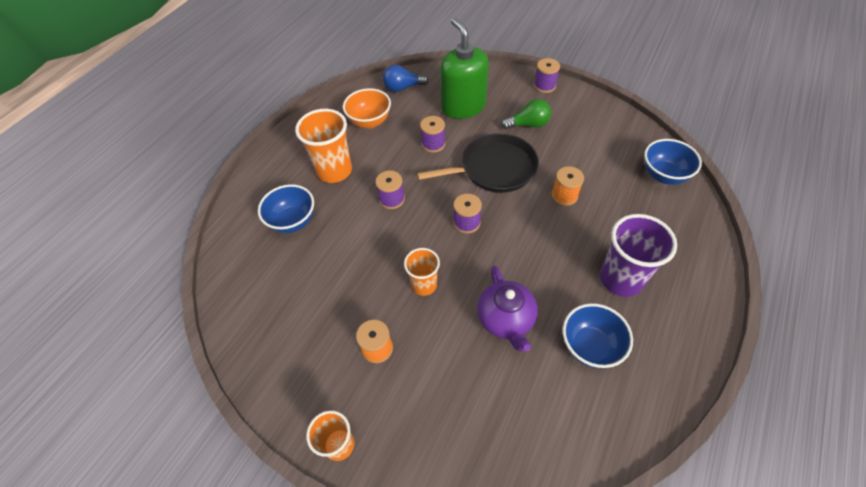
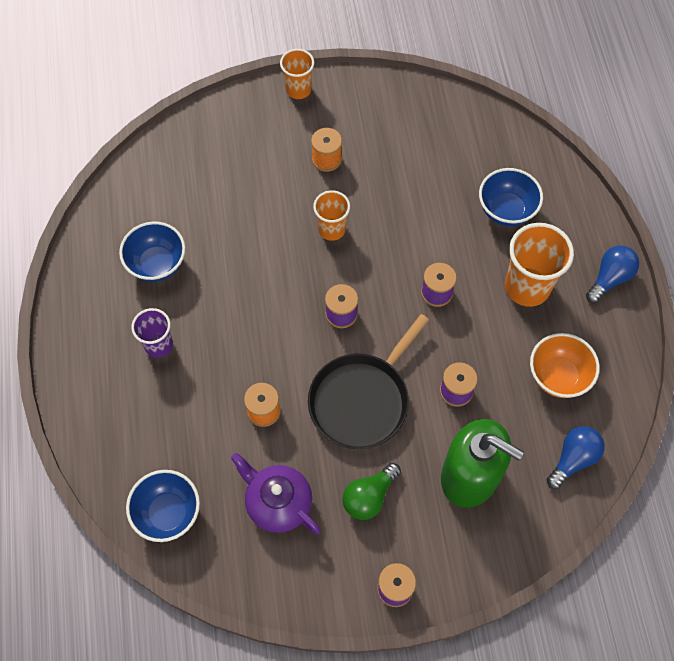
camera: 140 degrees right, 10 degrees up
purple teapot [477,266,538,352] -> purple teapot moved to [231,453,321,534]
purple cup [600,214,677,297] -> purple cup [131,308,173,358], size x0.61
none -> blue light bulb [586,246,639,303]

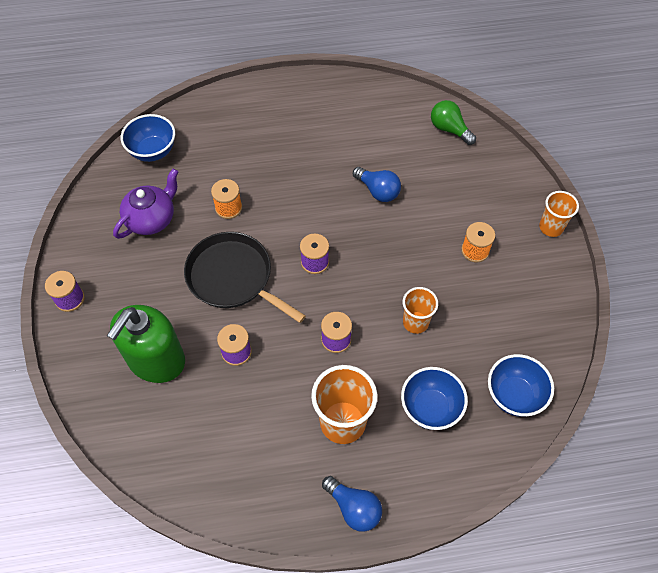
camera: 90 degrees right, 5 degrees down
blue bowl [119,222,185,282] -> blue bowl moved to [488,354,554,417]
purple cup [131,308,173,358] -> none
orange cup [313,190,350,241] -> orange cup moved to [403,287,438,334]
green light bulb [342,463,401,520] -> green light bulb moved to [431,100,476,145]
orange bowl [530,333,600,398] -> none
blue light bulb [547,426,605,489] -> blue light bulb moved to [353,167,401,202]

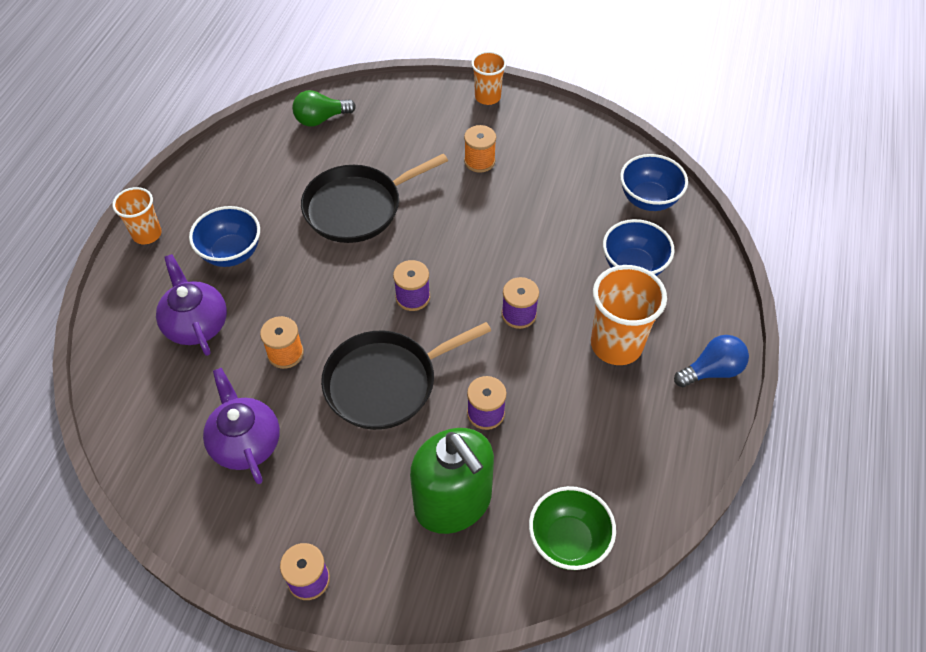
camera: 65 degrees left, 5 degrees down
blue bowl [121,114,175,162] -> blue bowl moved to [189,206,260,267]
blue light bulb [353,167,401,202] -> black pan [301,154,448,243]
orange cup [403,287,438,334] -> orange cup moved to [112,187,162,244]
none -> purple teapot [156,254,227,356]
none -> green bowl [529,486,616,570]

